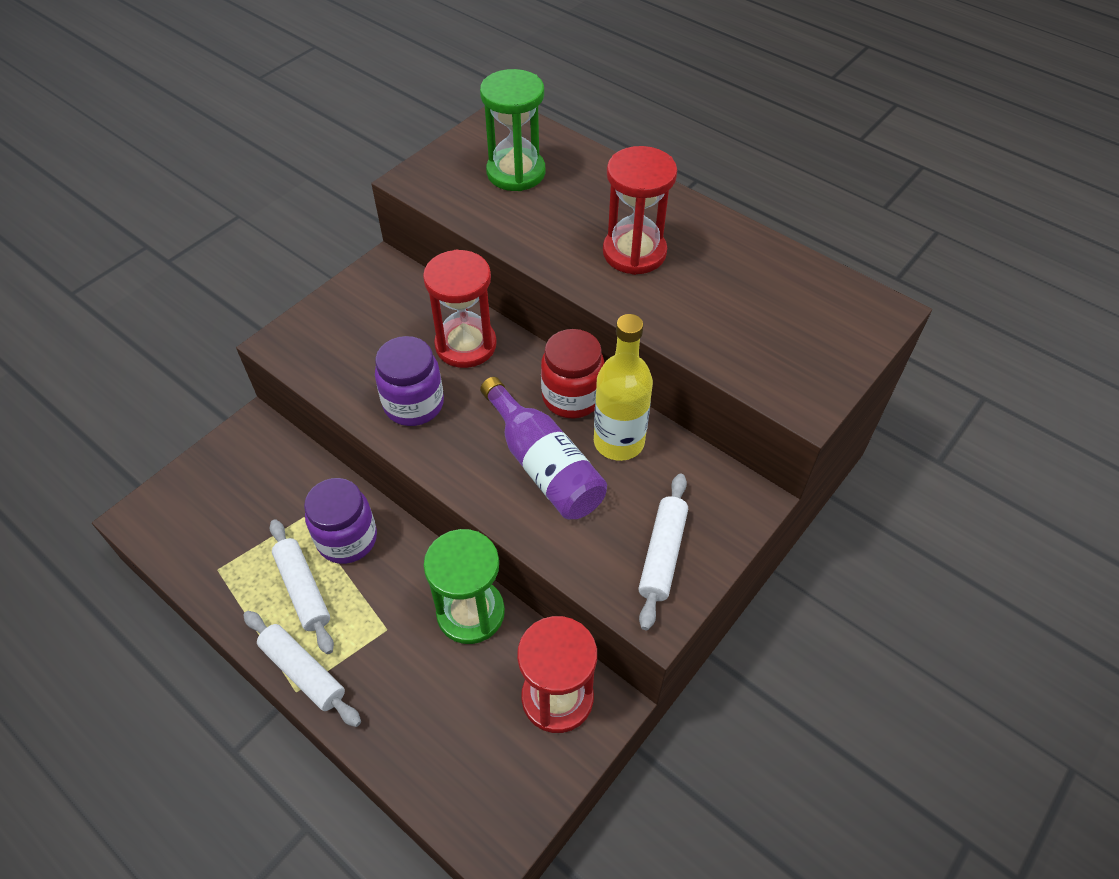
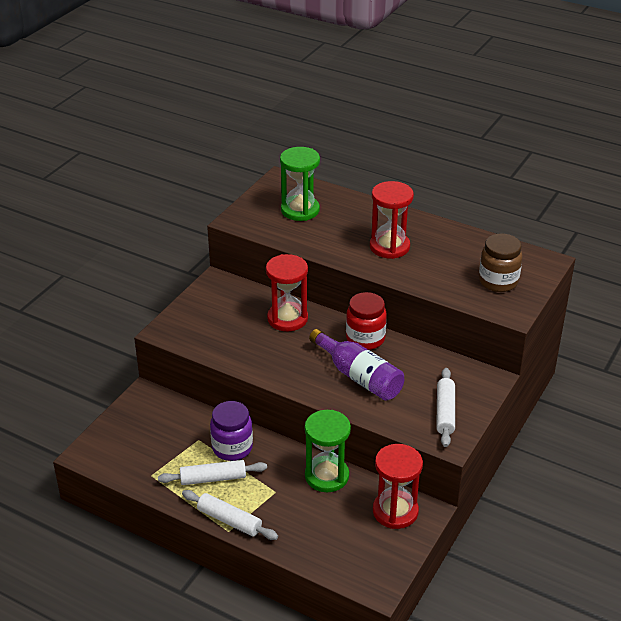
camera: 10 degrees left, 15 degrees down
white rolling pin [270,519,334,654] -> white rolling pin turned 60 degrees counterclockwise [158,460,267,485]
purple jar [375,336,444,426] -> none
yellow bottle [594,314,653,461] -> none
none -> brown jar [479,233,522,292]

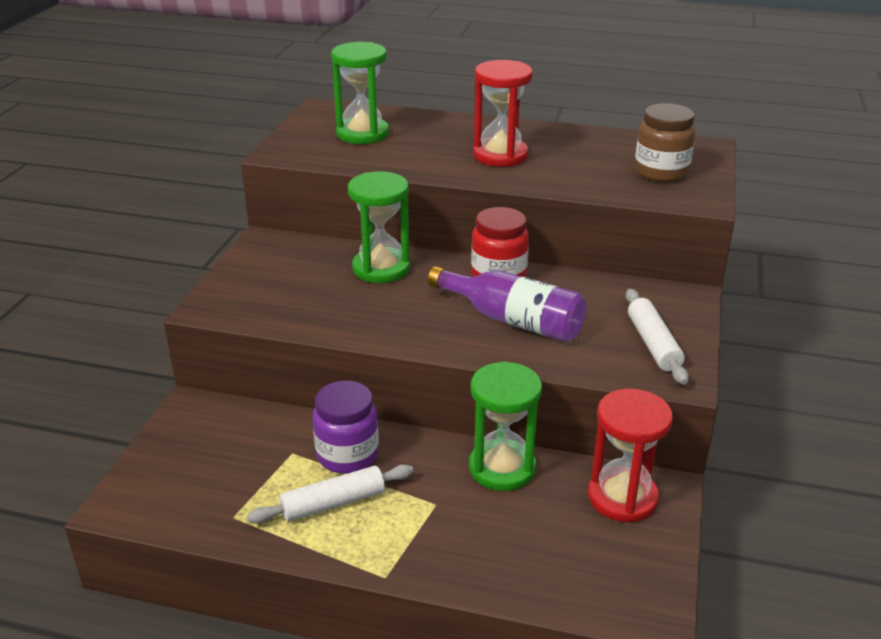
camera: 15 degrees left, 5 degrees down
white rolling pin [182,490,278,540] -> none
red hourglass [266,254,308,331] -> green hourglass [348,171,410,283]

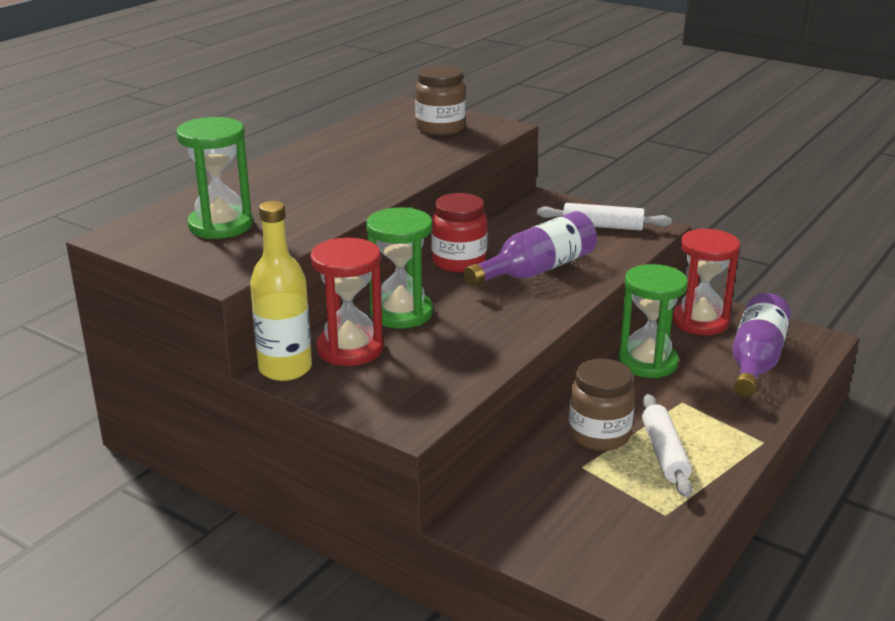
camera: 70 degrees left, 5 degrees down
purple jar [313,381,379,474] -> brown jar [569,359,635,451]
red hourglass [473,60,533,167] -> red hourglass moved to [310,238,384,366]
none -> yellow bottle [250,201,312,381]
none -> purple bottle [732,293,791,397]

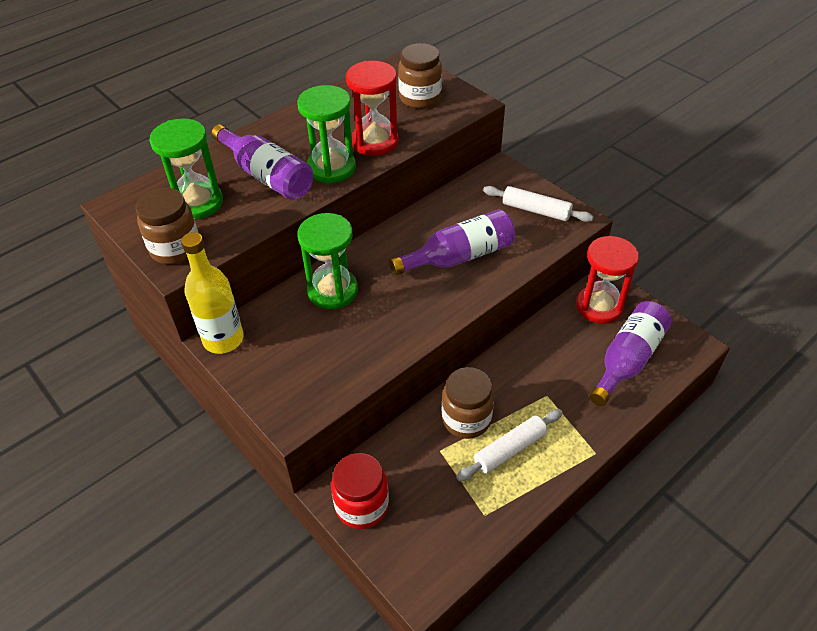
camera: 15 degrees right, 20 degrees up
red hourglass [310,238,384,366] -> red hourglass moved to [346,61,399,156]
red jar [431,193,488,272] -> red jar moved to [331,453,389,529]
green hourglass [618,264,688,378] -> green hourglass moved to [297,85,356,183]
white rolling pin [642,394,693,497] -> white rolling pin turned 45 degrees clockwise [456,409,563,481]
none -> brown jar [136,188,198,265]
none -> purple bottle [211,124,313,200]

